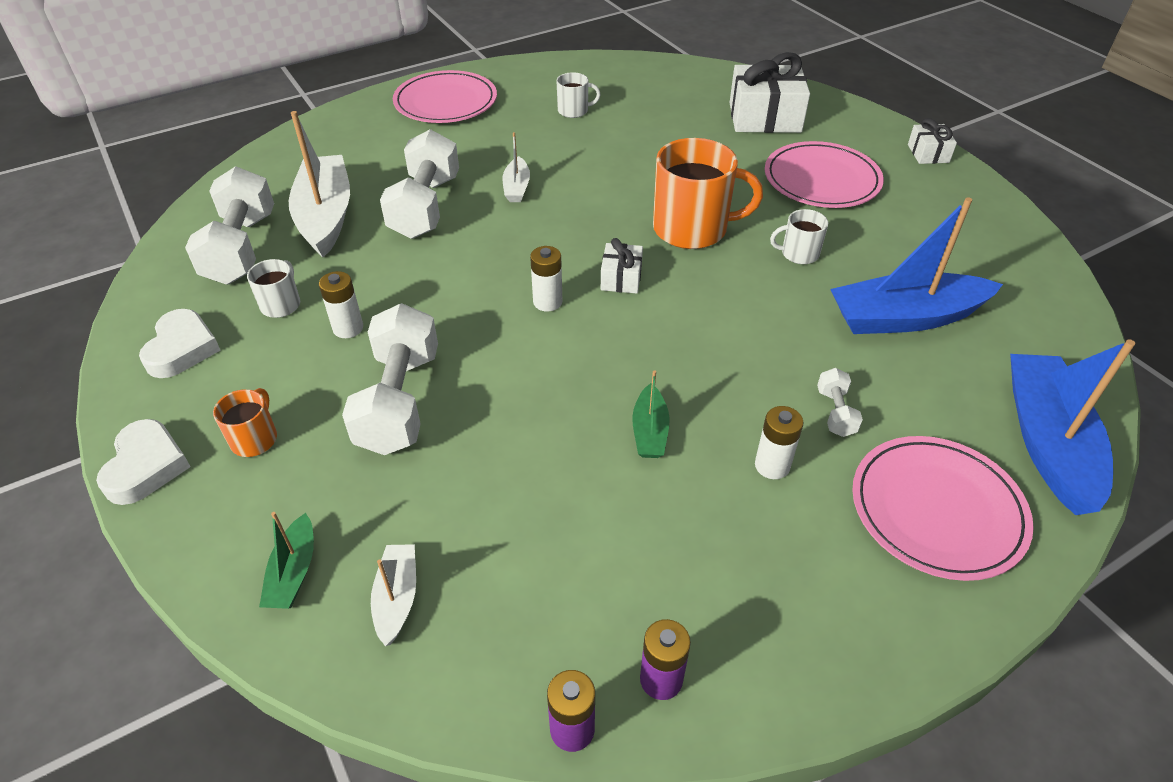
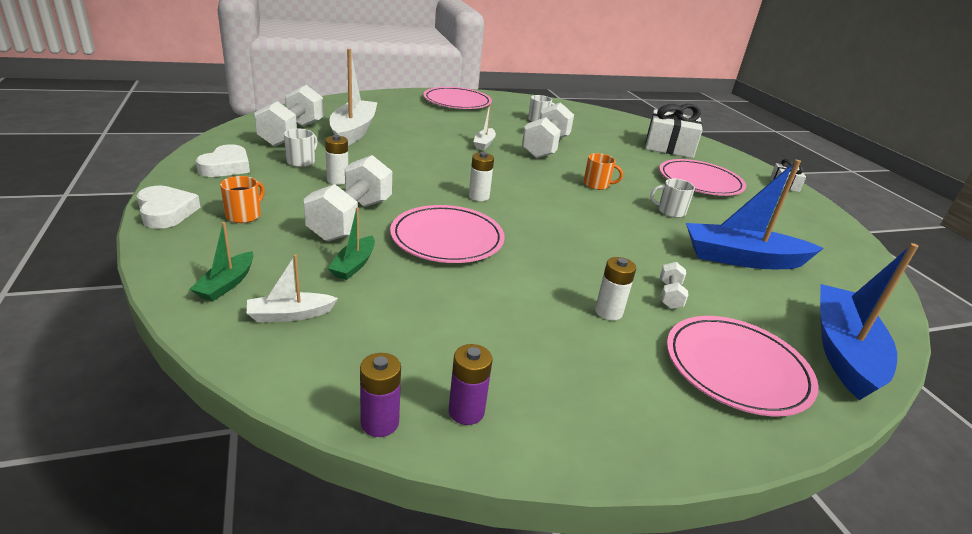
camera: 10 degrees right, 15 degrees down
white heart [96,419,191,505] -> white heart turned 45 degrees counterclockwise [137,186,201,229]
white boat [371,544,416,646] -> white boat turned 120 degrees counterclockwise [247,254,338,322]
white dumbbell [380,129,459,239] -> white dumbbell moved to [522,102,574,159]
white gift [601,238,643,294] -> none
green boat [632,370,670,458] -> green boat moved to [328,207,375,280]
orange mug [653,138,763,249] -> orange mug [583,153,623,190], size x0.49
none -> pink plate [390,205,505,263]

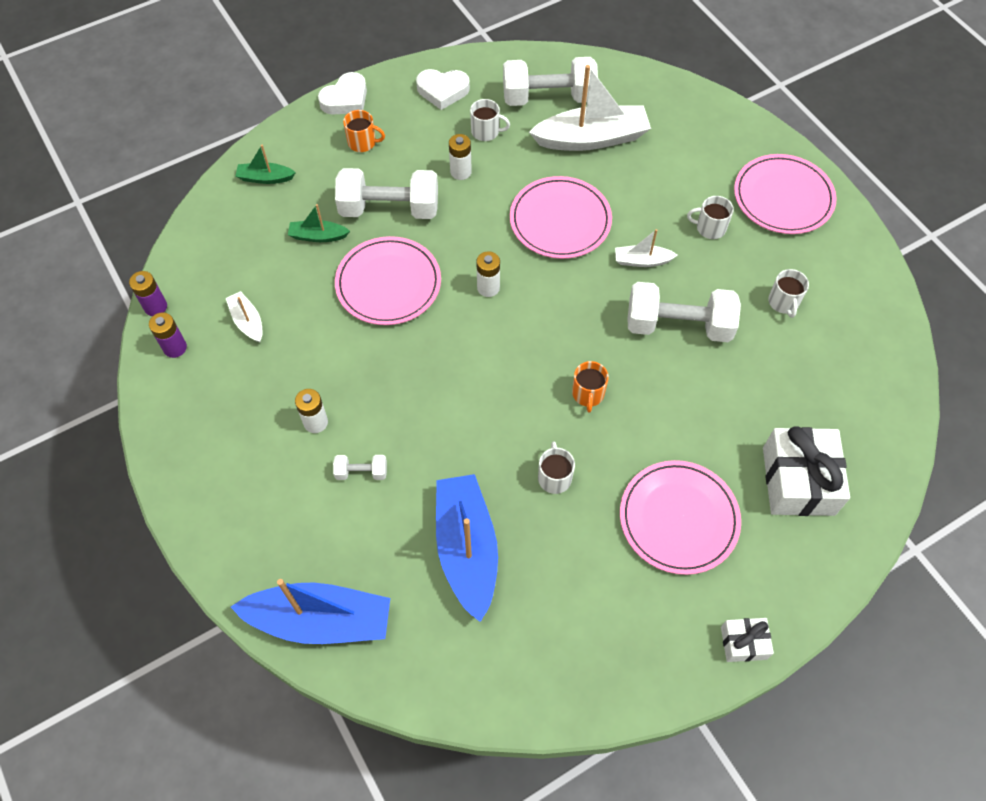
camera: 80 degrees right, 30 degrees up
white boat [247,254,338,322] -> white boat moved to [226,291,263,343]
pink plate [667,316,819,416] -> pink plate moved to [510,176,612,259]
none -> white mug [687,196,734,239]

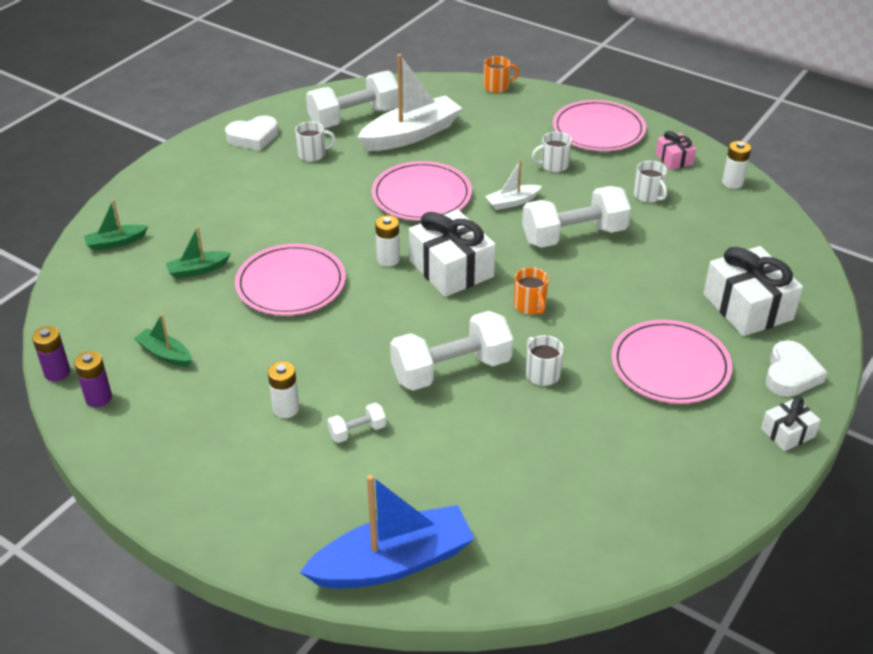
camera: 25 degrees left, 20 degrees down
white boat [226,291,263,343] -> green boat [134,314,192,366]
white heart [318,72,367,114] -> white heart moved to [766,340,827,397]
white dumbbell [335,168,438,219] -> white dumbbell moved to [390,311,513,390]
orange mug [343,110,385,152] -> orange mug moved to [484,56,519,93]
blue boat [436,474,498,622] -> none
white battery [449,134,472,180] -> white battery moved to [722,141,751,189]
none -> white gift [409,209,496,297]
none -> pink gift [656,131,696,170]

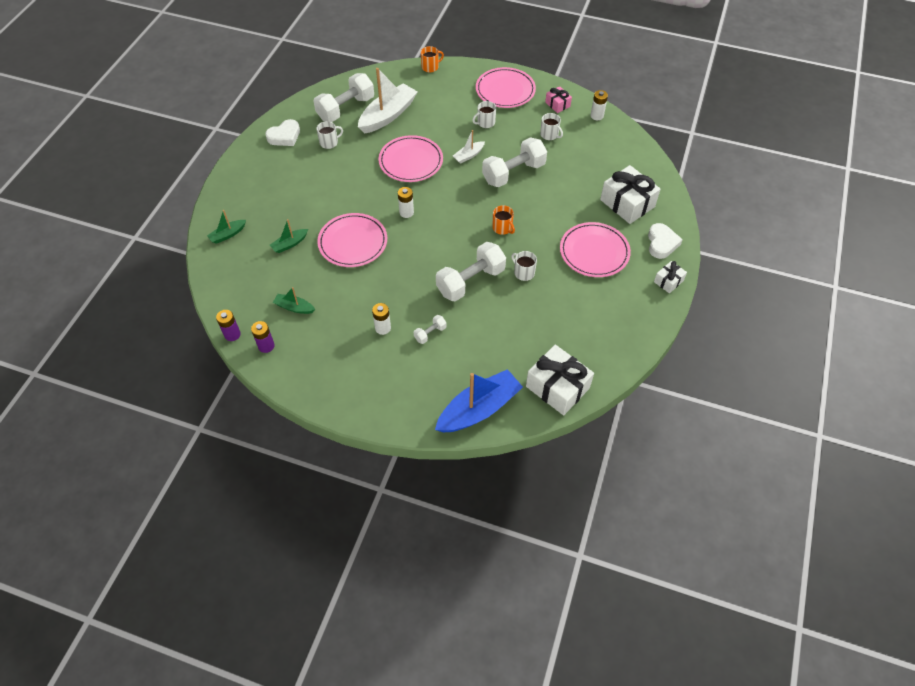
camera: 15 degrees left, 15 degrees up
white gift [409,209,496,297] -> white gift moved to [526,345,594,415]

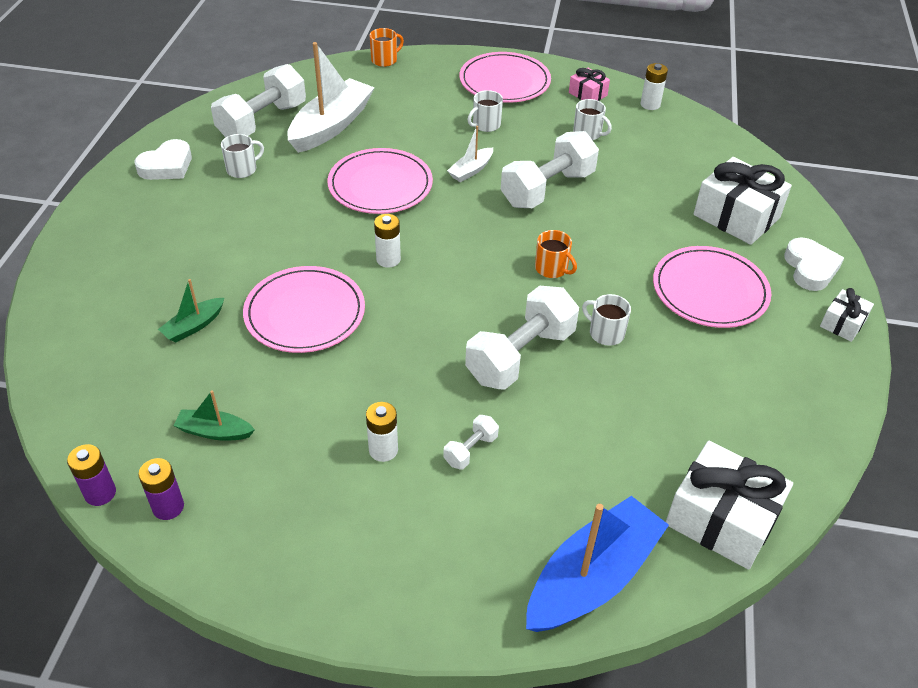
camera: 10 degrees left, 10 degrees down
green boat [207,210,246,244] -> none

